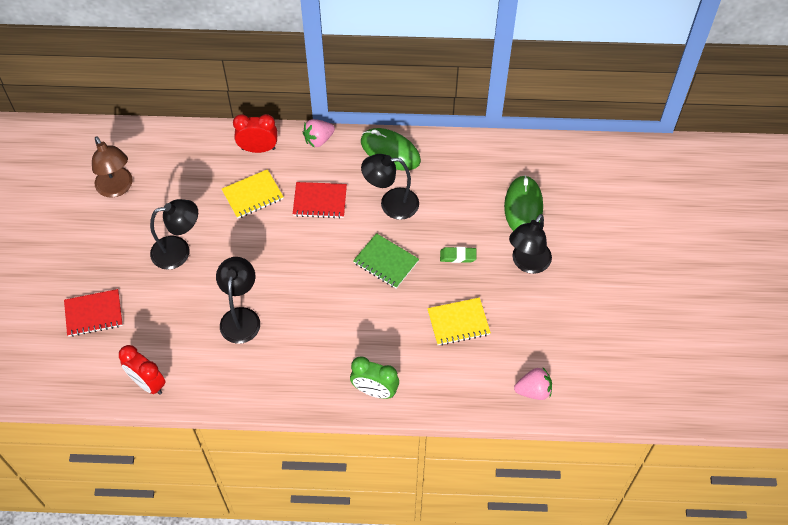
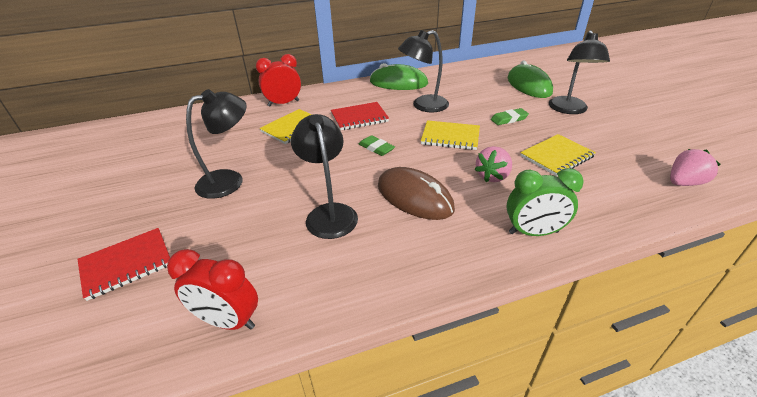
camera: 20 degrees left, 20 degrees down
brown lamp [92,136,133,198] -> none
pink strawberry [303,119,335,148] -> pink strawberry moved to [474,146,512,182]
green notebook [353,233,419,289] -> yellow notebook [421,120,480,150]
none -> green eraser [359,135,395,156]
none -> brown mouse [378,167,455,220]

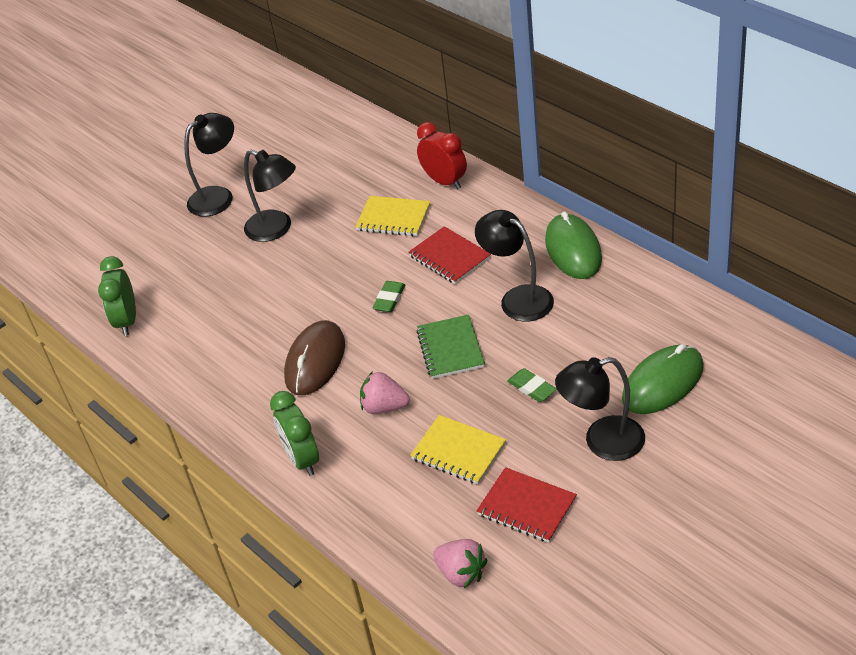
camera: 70 degrees right, 5 degrees up
red notebook [77,228,170,301] -> red notebook moved to [477,467,577,543]
red clock [167,249,258,330] -> green clock [98,256,136,336]
black lamp [291,114,358,239] -> black lamp moved to [184,113,234,217]
yellow notebook [421,120,480,150] -> green notebook [416,314,485,379]

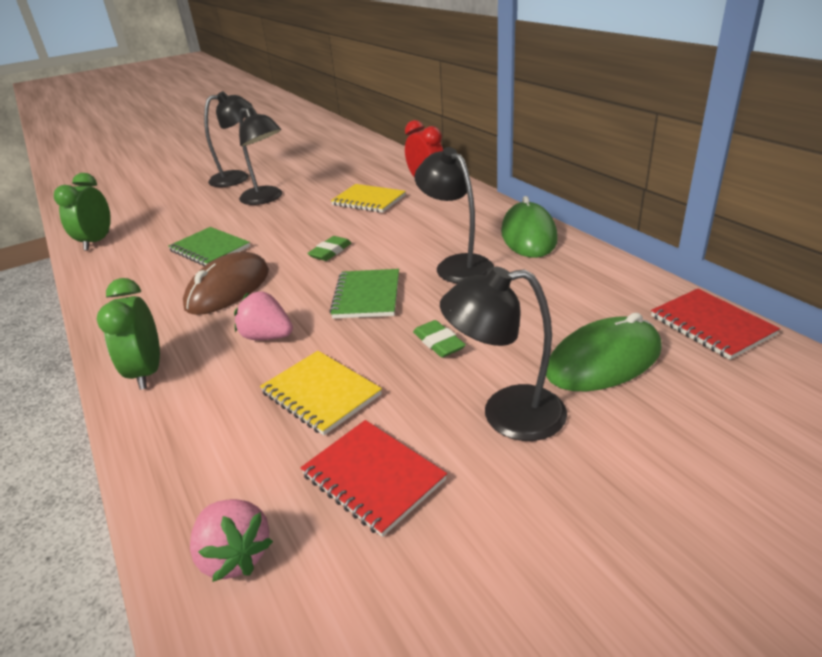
camera: 10 degrees right, 10 degrees down
red notebook [408,226,491,284] -> red notebook moved to [651,288,780,360]
none -> green notebook [168,227,250,266]

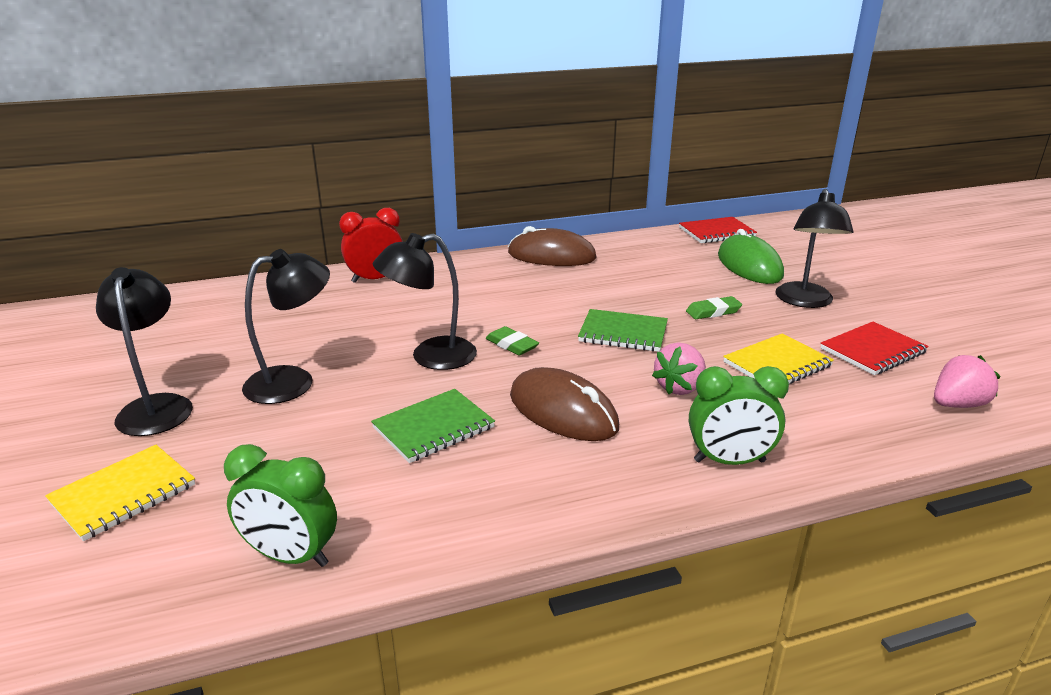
camera: 80 degrees left, 5 degrees down
yellow notebook [331,184,406,213] -> yellow notebook moved to [45,445,195,541]
black lamp [415,147,494,283] -> black lamp moved to [373,233,477,370]
green mouse [501,196,558,258] -> brown mouse [508,226,597,266]

